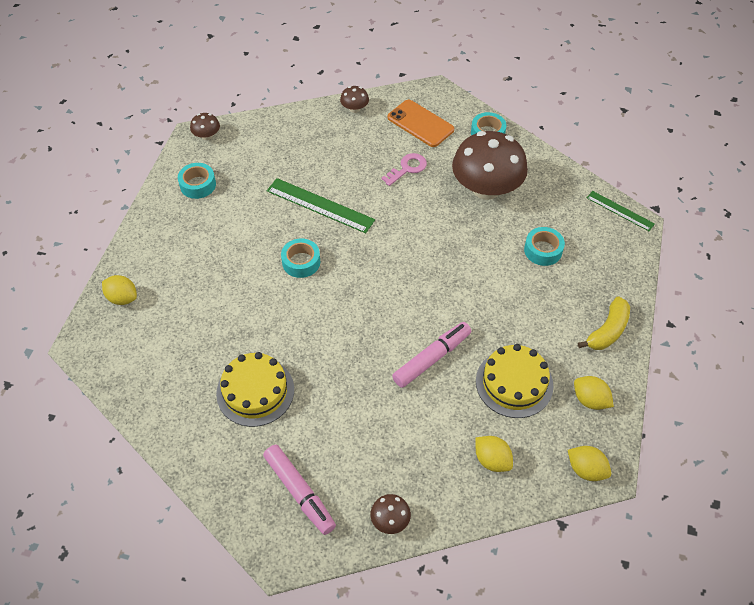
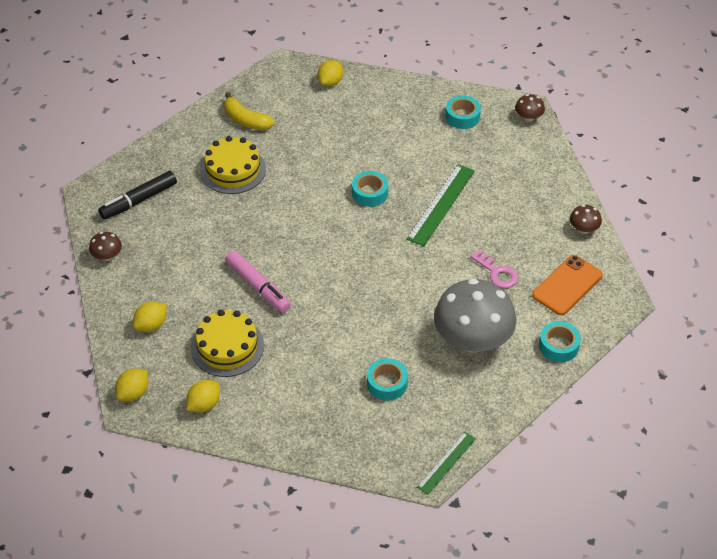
camera: 90 degrees right, 5 degrees down
pink marker [263,445,336,535] -> black marker [98,171,177,220]
brown mushroom [452,131,528,200] -> grey mushroom [434,278,516,353]
yellow banana [578,296,630,350] -> yellow banana moved to [224,92,274,130]

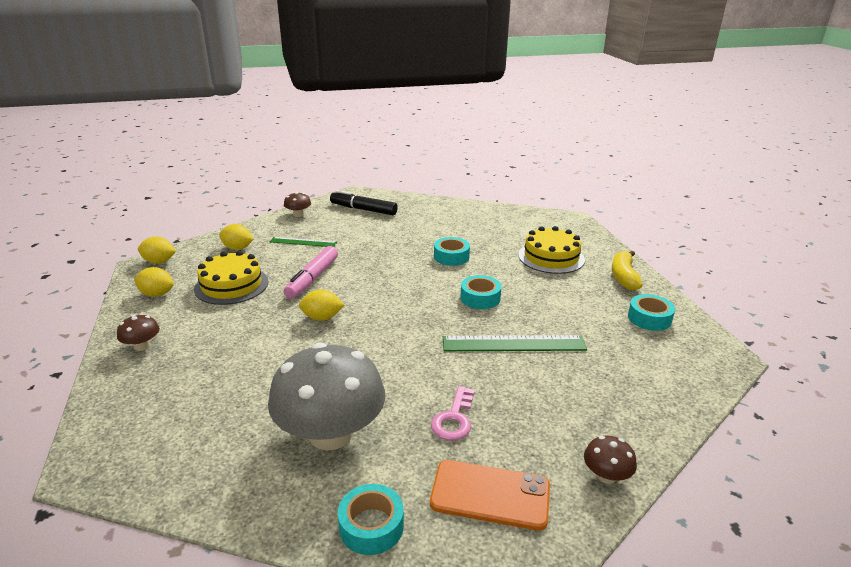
camera: 60 degrees right, 20 degrees down
yellow cake [200,136,266,194] -> yellow cake moved to [518,226,585,274]
yellow banana [224,92,274,130] -> yellow banana moved to [612,251,642,291]
yellow lemon [317,60,343,87] -> yellow lemon moved to [299,289,344,321]
turquoise tape [367,358,408,401] -> turquoise tape moved to [434,237,470,266]
green ruler [417,432,476,495] -> green ruler moved to [270,237,337,247]
brown mushroom [515,94,545,122] -> brown mushroom moved to [117,315,160,351]

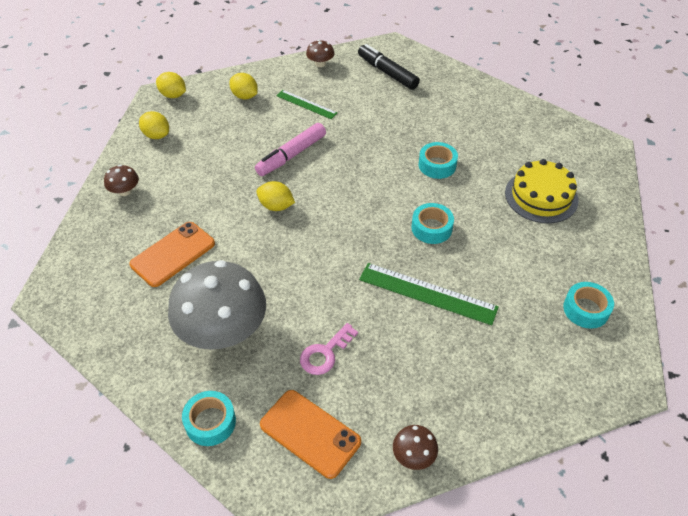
camera: 25 degrees right, 20 degrees up
yellow cake [194,251,269,305] -> none
yellow banana [612,251,642,291] -> none
none -> orange phone [129,222,215,287]

